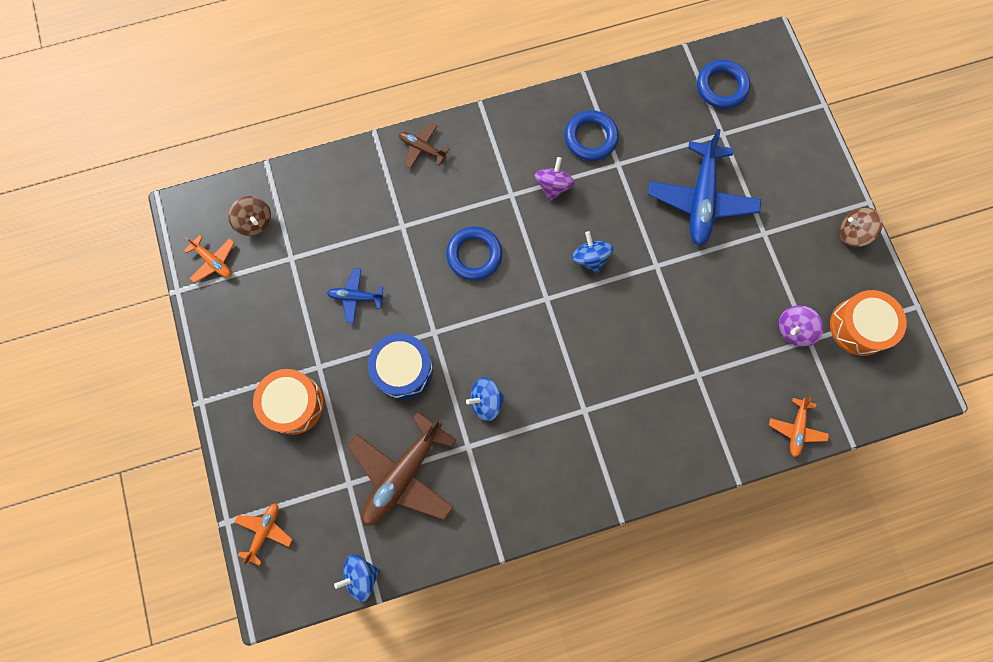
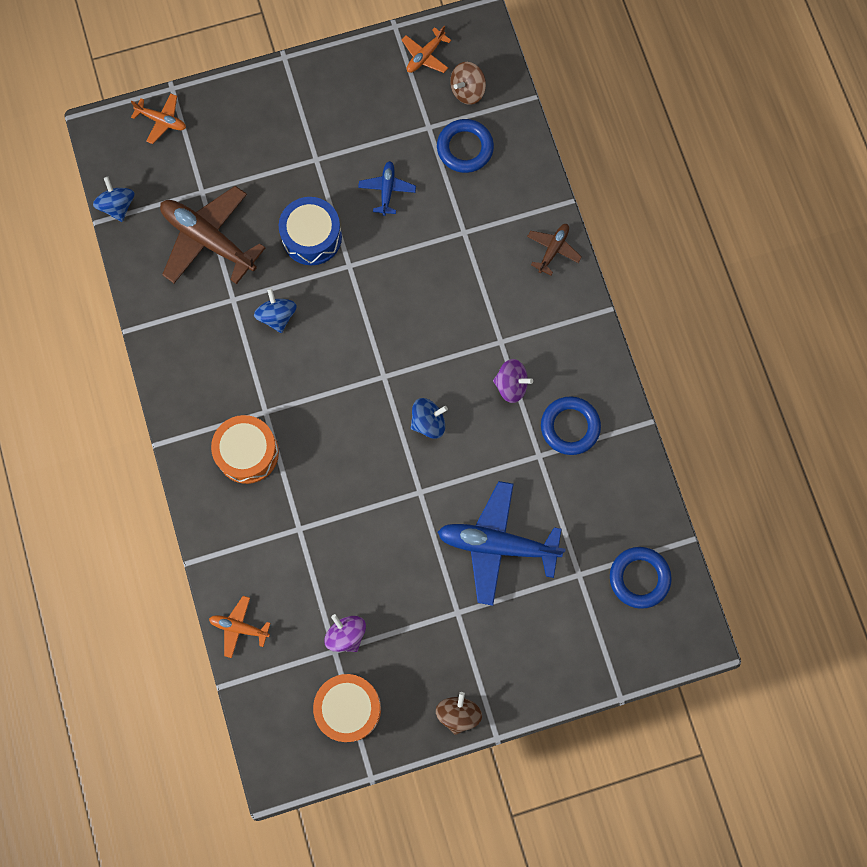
camera: 90 degrees right, 0 degrees up
orange drum [253,369,324,435] -> orange drum moved to [211,415,279,484]
blue ring [446,227,502,280] -> blue ring moved to [437,119,494,173]

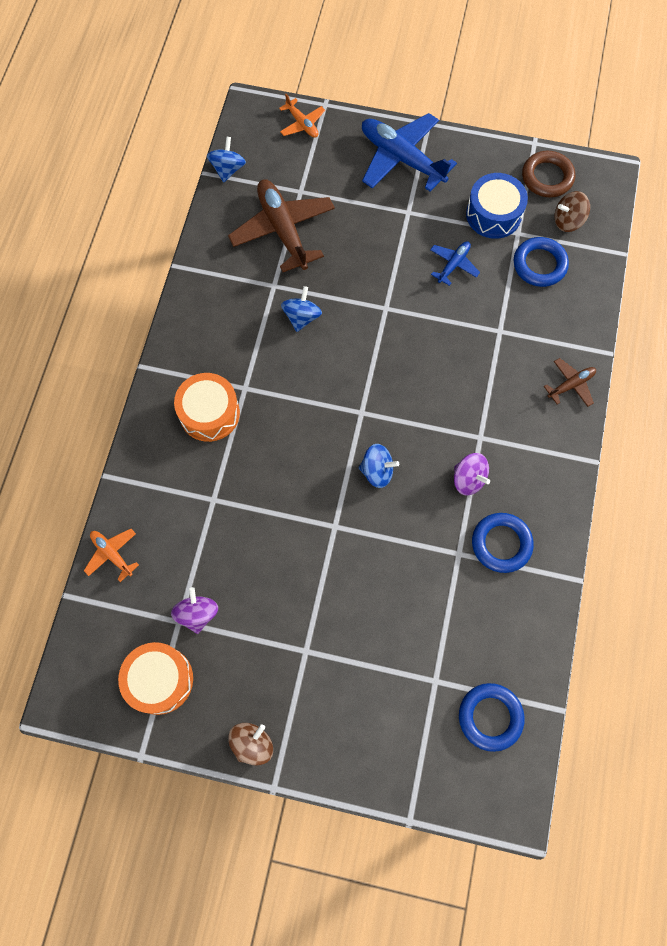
camera: 30 degrees right, 5 degrees down
blue drum [279,197,342,265] -> blue drum moved to [466,173,528,239]
orange plane [402,26,452,73] -> brown ring [522,151,575,197]
blue plane [438,481,566,606] -> blue plane moved to [362,113,457,192]

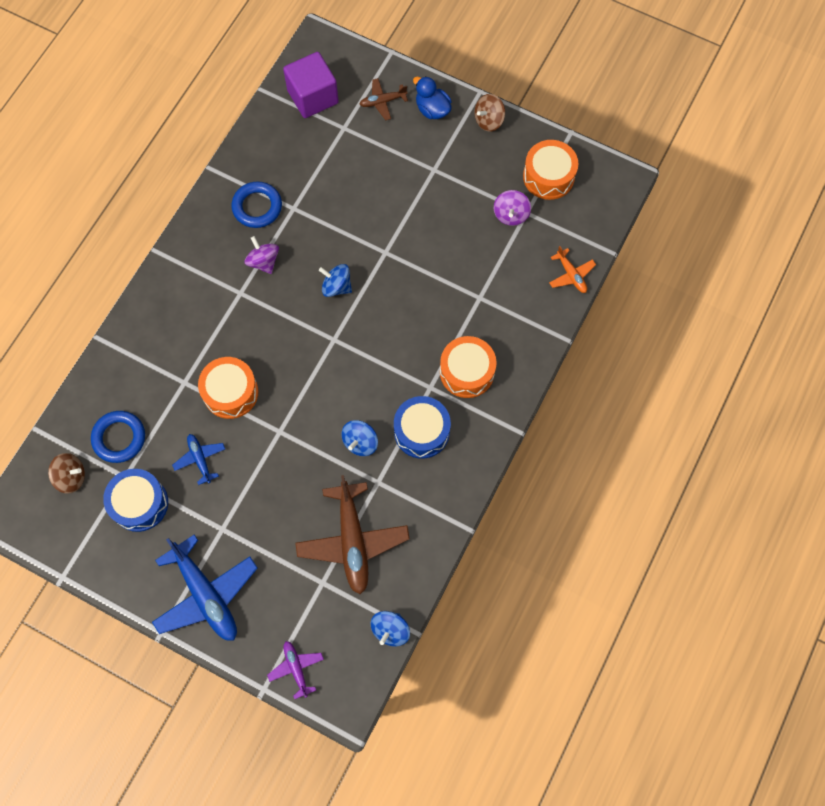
camera: 165 degrees left, 0 degrees up
orange plane [279,94,325,138] -> purple plane [267,641,324,699]
blue plane [430,241,480,286] -> blue plane turned 105 degrees clockwise [172,434,225,485]
blue ring [459,683,525,752] -> purple cube [283,52,339,118]
brown ring [522,151,575,197] -> none
brown plane [544,358,596,407] -> brown plane moved to [360,78,408,120]
none -> orange drum [198,357,258,419]
none -> blue drum [394,396,451,459]
none -> blue duck [413,76,452,119]

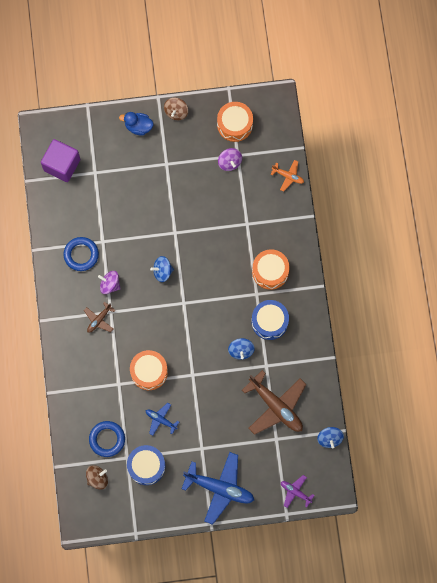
camera: 35 degrees left, 5 degrees up
brown plane [360,78,408,120] -> brown plane moved to [84,302,115,333]

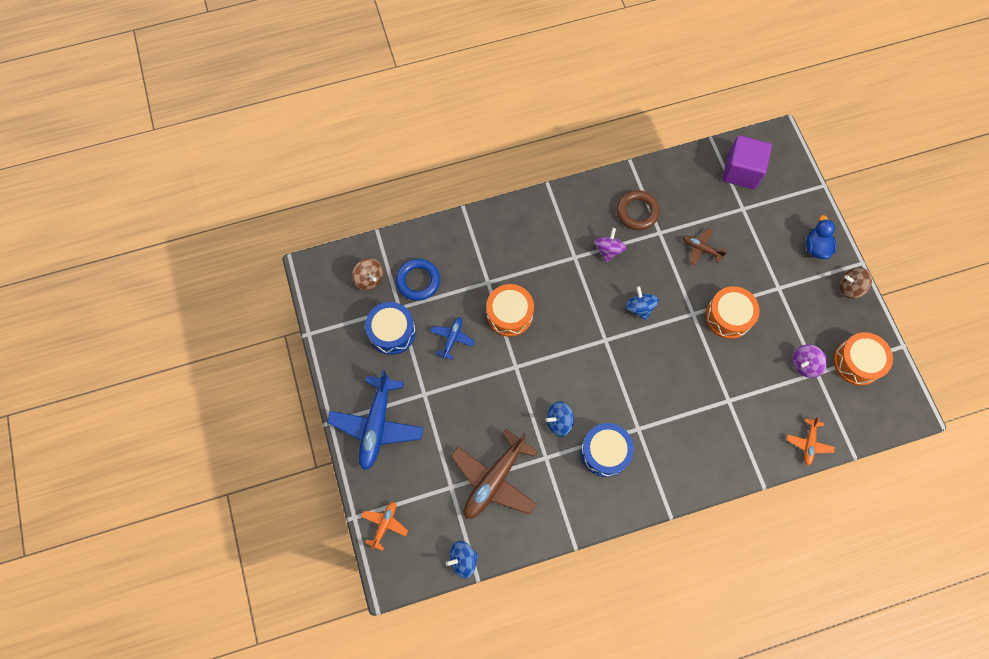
camera: 80 degrees right, 5 degrees down
blue ring [63,237,99,271] -> brown ring [616,190,660,230]
brown plane [84,302,115,333] -> brown plane moved to [683,228,726,266]
orange drum [252,249,290,290] -> orange drum moved to [705,286,760,339]
purple plane [281,475,315,508] -> orange plane [361,502,408,551]

